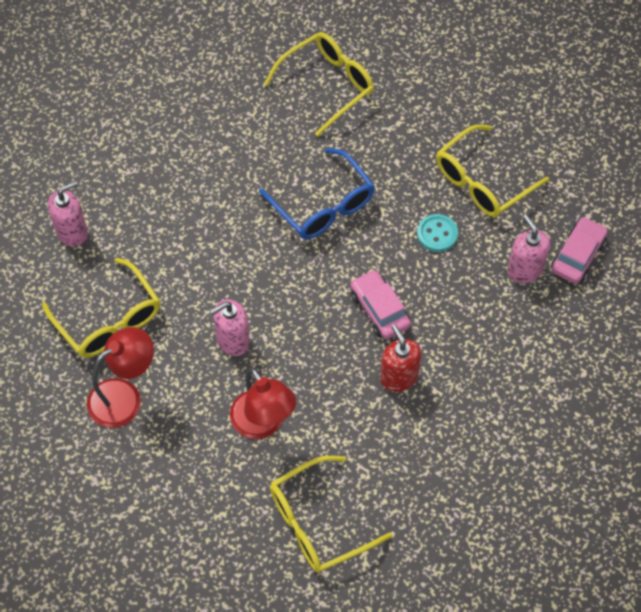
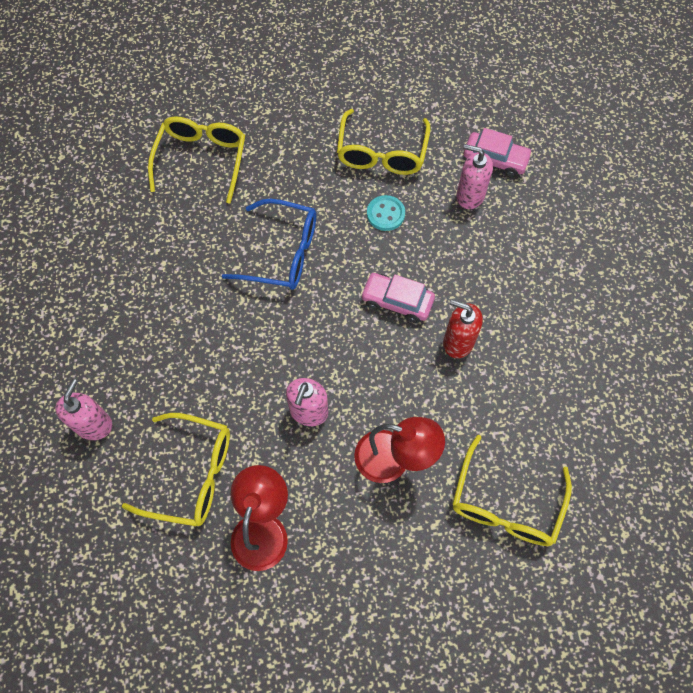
camera: 40 degrees left, 5 degrees up
pink car [551,217,608,284] -> pink car turned 120 degrees clockwise [464,128,533,178]

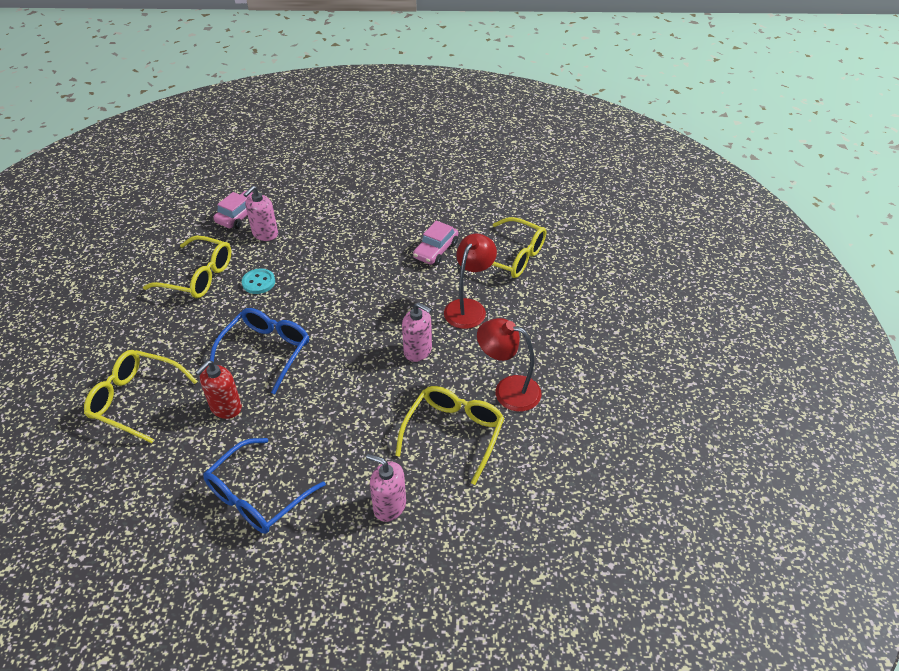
camera: 80 degrees left, 20 degrees down
pink car [361,273,435,323] -> pink car moved to [413,221,458,265]
red soap dispenser [443,300,483,358] -> red soap dispenser moved to [195,361,242,419]
none -> blue glasses [203,438,326,534]

